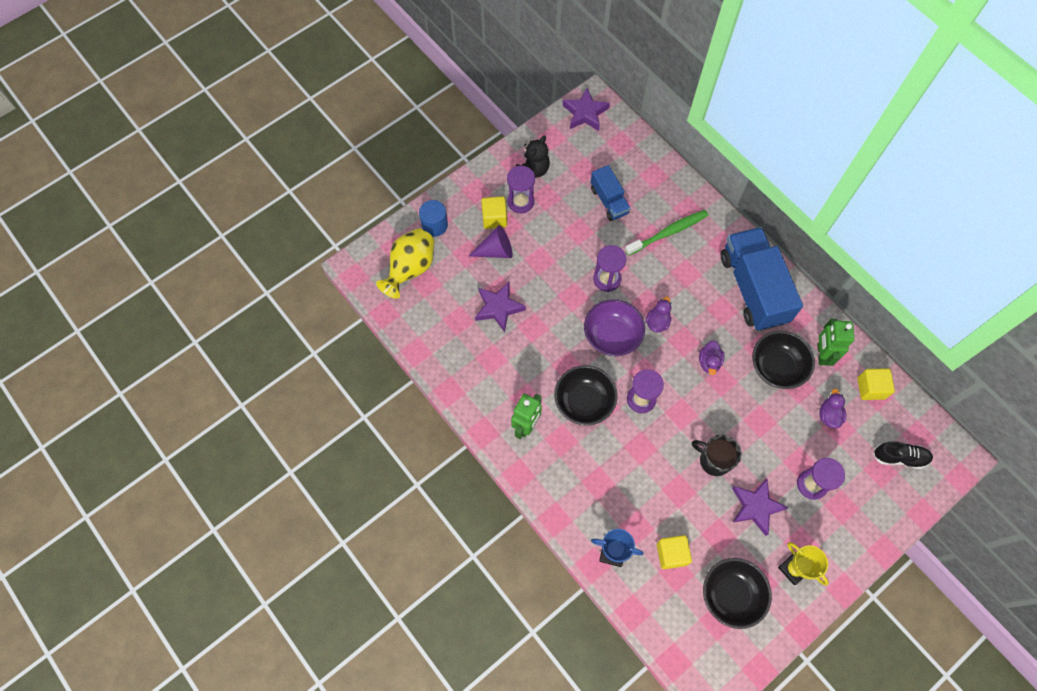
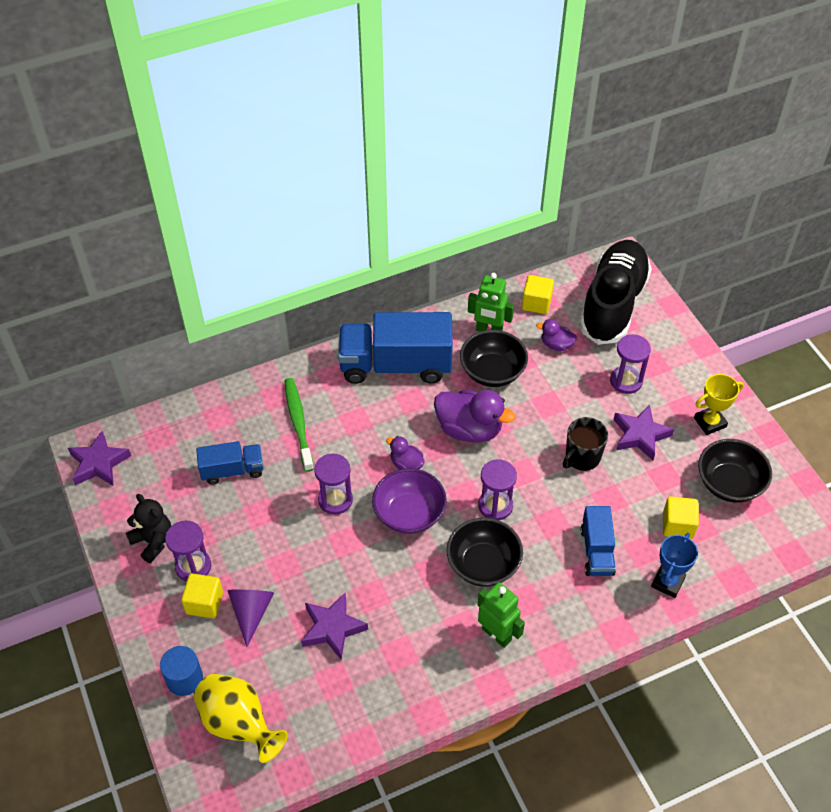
camera: 75 degrees left, 15 degrees down
purple duck [699,340,724,375] -> purple duck [434,390,515,442], size x1.89
black shoe [873,441,933,469] -> black shoe [579,240,652,345], size x2.28
none -> blue truck [581,506,616,576]

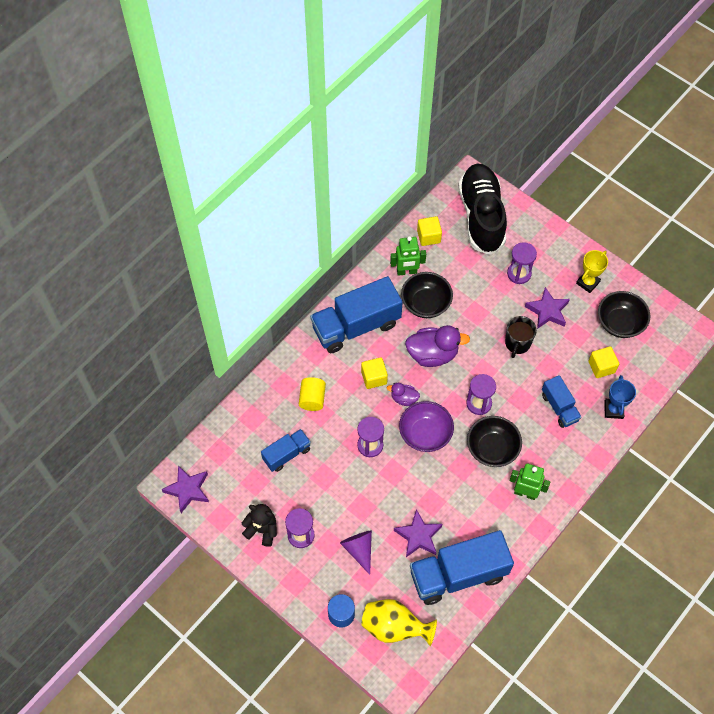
camera: 25 degrees left, 10 degrees up
yellow cube [181,573,223,618] -> yellow cube moved to [361,357,388,389]
green toothbrush [284,378,314,472] -> yellow cylinder [299,377,326,411]
purple duck [536,319,577,351] -> none
none -> blue truck [410,530,514,605]

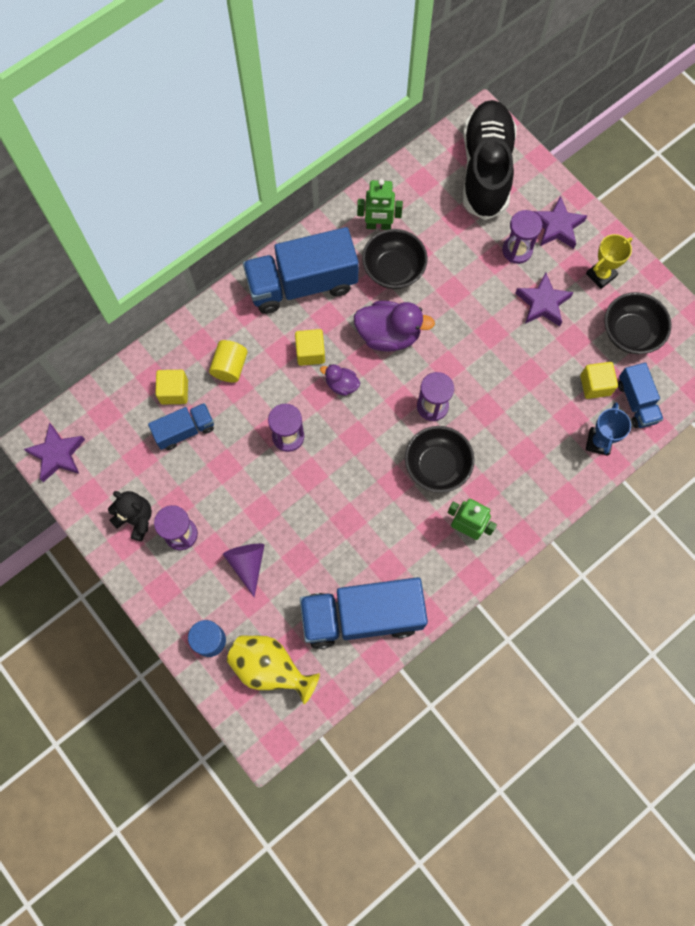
camera: 10 degrees right, 10 degrees up
purple star [394,509,442,557] -> purple star moved to [533,196,588,249]
purple bowl [399,401,454,452] -> none
yellow cube [417,216,442,246] -> yellow cube moved to [155,370,188,404]
black mug [505,316,537,358] -> none
blue truck [542,375,582,428] -> blue truck moved to [618,362,663,428]

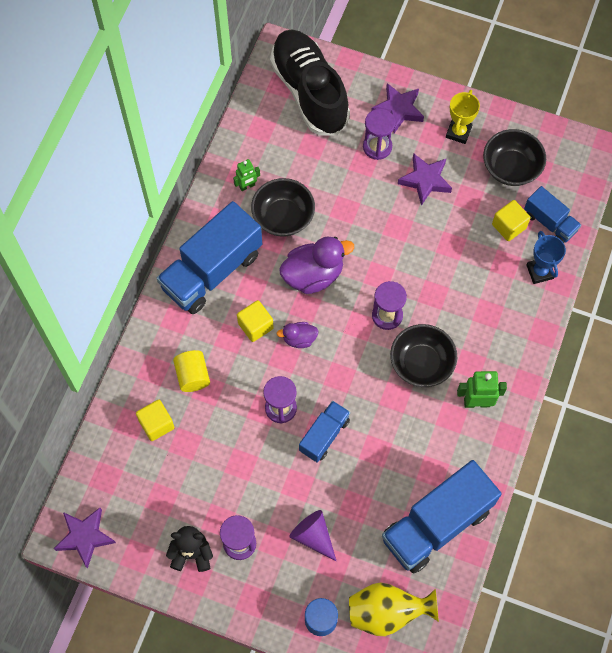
camera: 30 degrees left, 5 degrees down
blue truck [148,403,214,450] -> blue truck moved to [299,401,350,463]
green robot [357,179,403,230] -> green robot [233,159,260,191], size x0.64

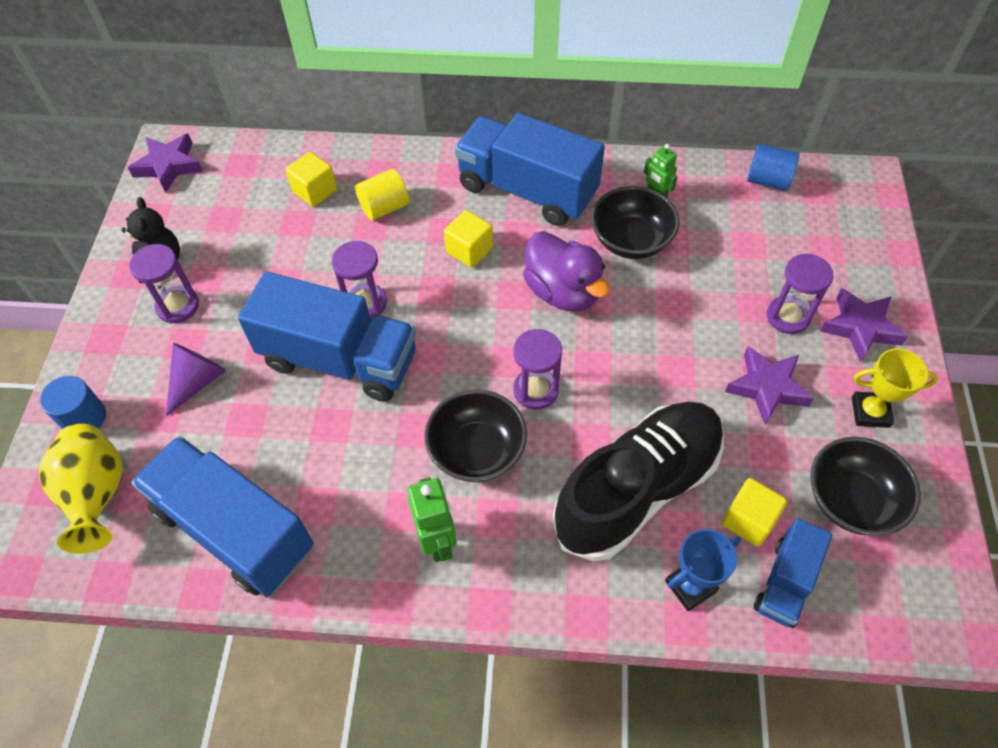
camera: 75 degrees right, 10 degrees down
black shoe [270,29,350,136] -> black shoe moved to [552,401,724,561]
purple duck [277,322,318,348] -> none
blue truck [299,401,350,463] -> blue truck [238,271,416,402], size x1.89
none -> blue cylinder [747,144,799,191]

